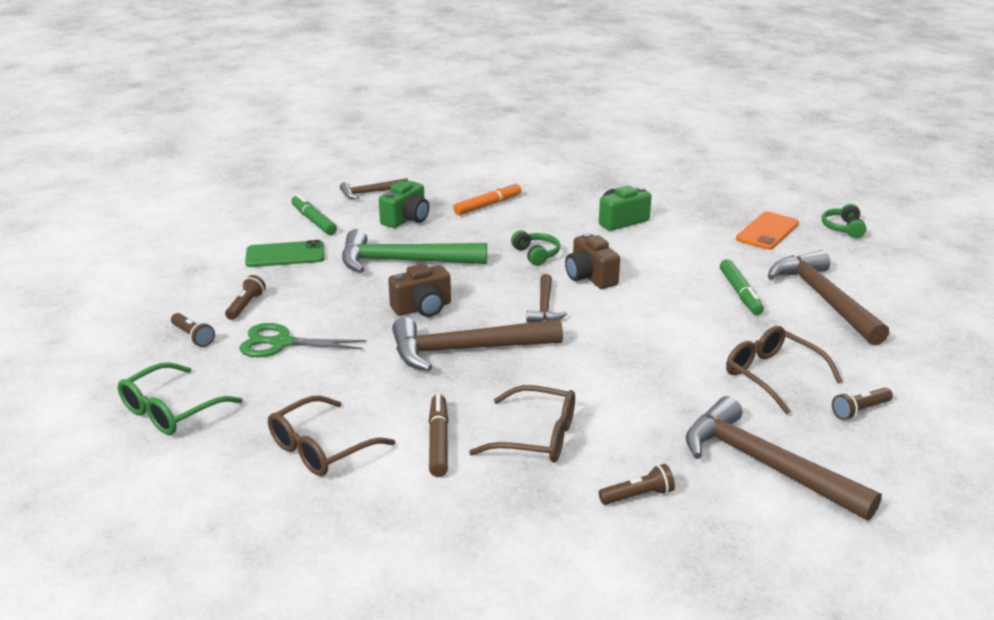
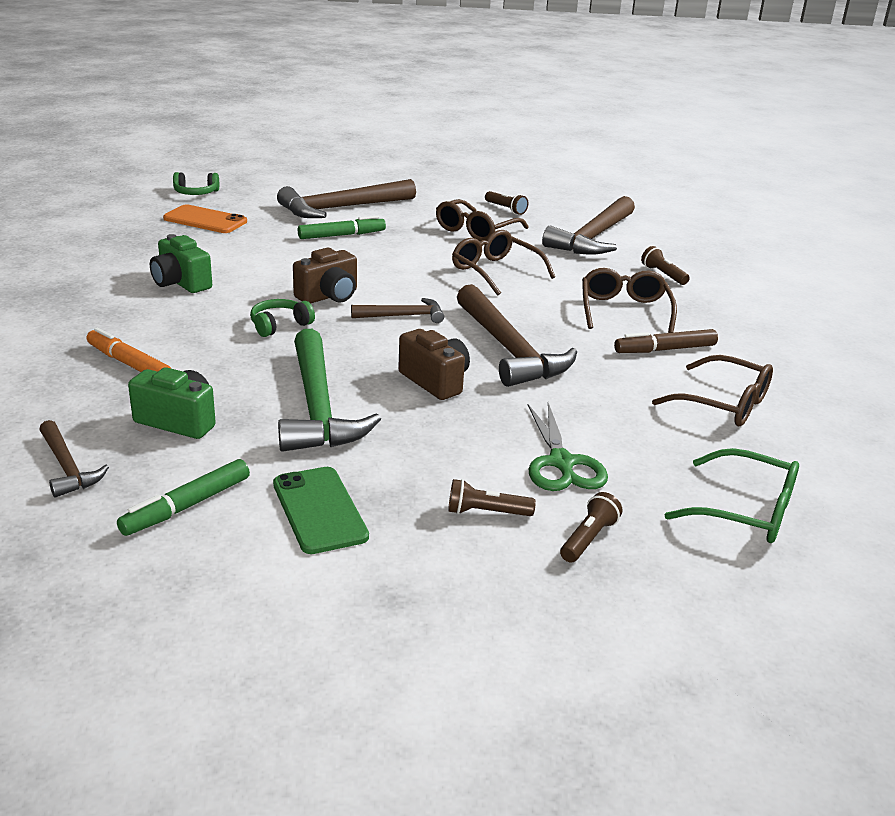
camera: 105 degrees left, 0 degrees up
none -> brown glasses [452,230,555,296]

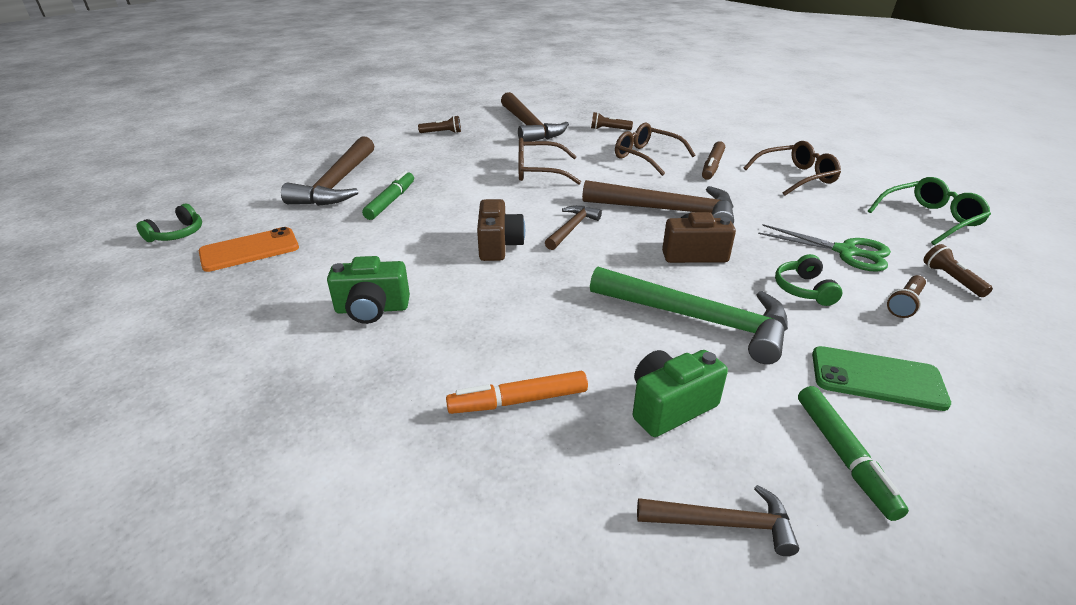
camera: 50 degrees left, 5 degrees up
green headphones [250,299,315,337] -> green headphones moved to [775,254,842,306]
brown glasses [436,199,529,241] -> none

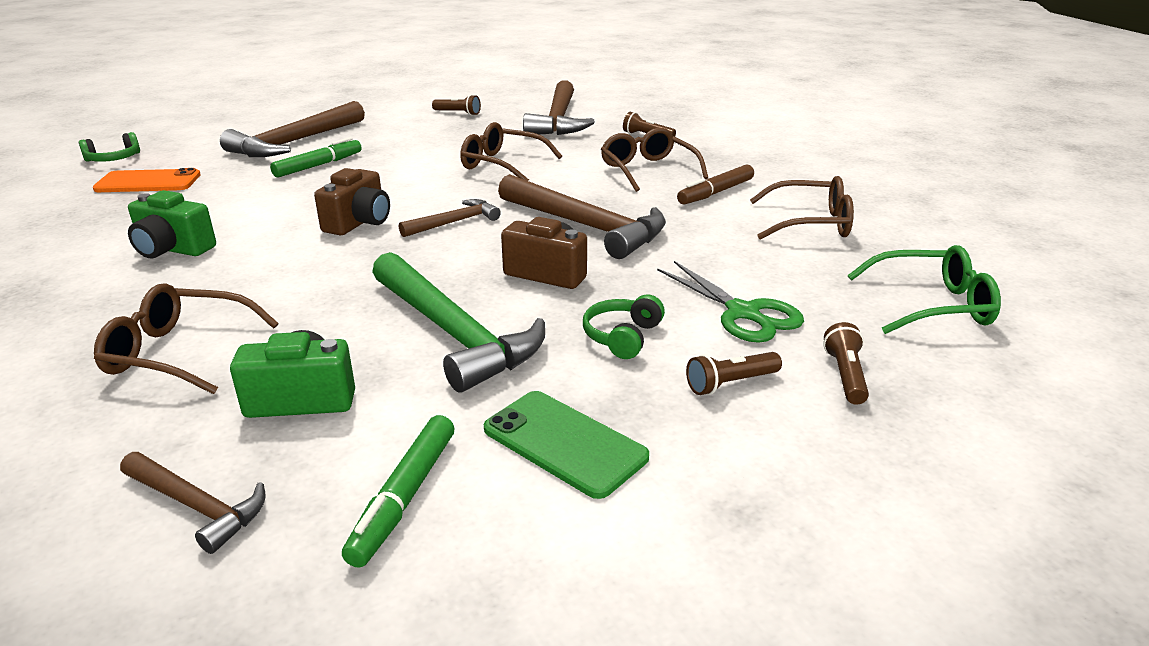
camera: 25 degrees right, 5 degrees down
orange marker [446,371,588,414] -> brown glasses [94,283,278,394]

